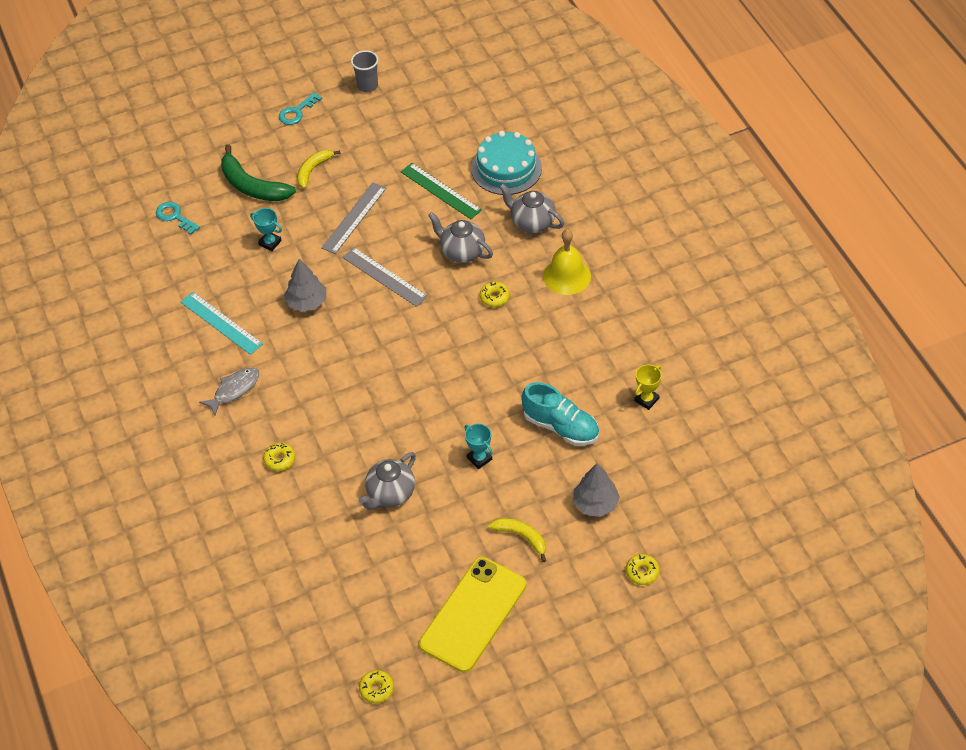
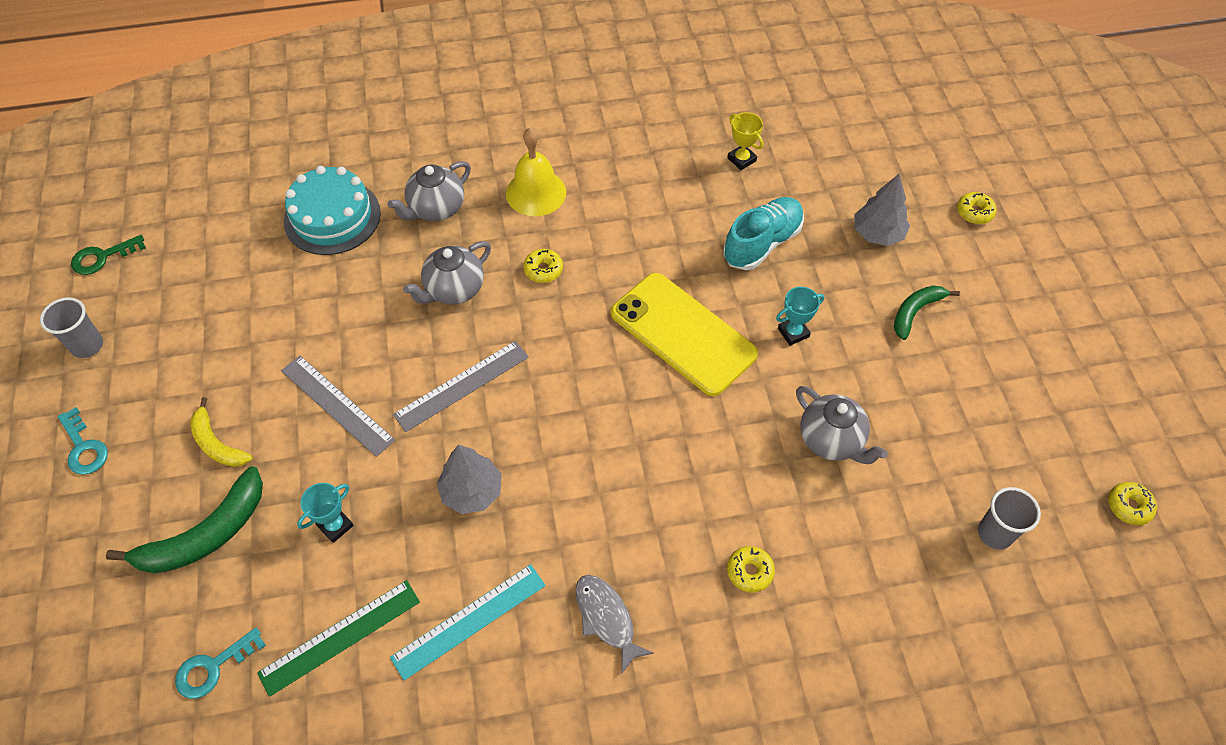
camera: 80 degrees left, 5 degrees up
green ruler [401,163,482,219] -> green ruler moved to [257,580,420,697]
yellow phone [419,557,526,672] -> yellow phone moved to [611,273,758,396]
yellow banana [488,518,546,562] -> green banana [894,285,960,340]
none -> green key [71,235,146,275]
none -> grey cup [978,487,1041,550]

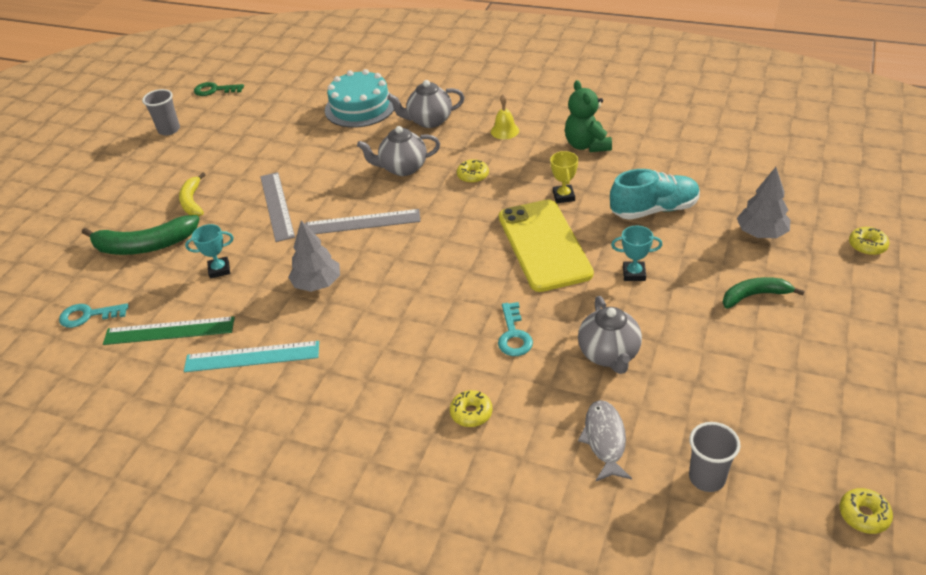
camera: 35 degrees right, 15 degrees down
turquoise key [58,407,108,475] -> turquoise key moved to [498,302,533,356]
yellow bell [506,128,566,216] -> yellow bell [491,94,519,139], size x0.59
grey fish [576,575,654,673] -> grey fish moved to [578,400,632,482]
yellow trophy [727,112,763,170] -> yellow trophy moved to [550,151,578,203]
none -> green teddy bear [565,80,612,152]

